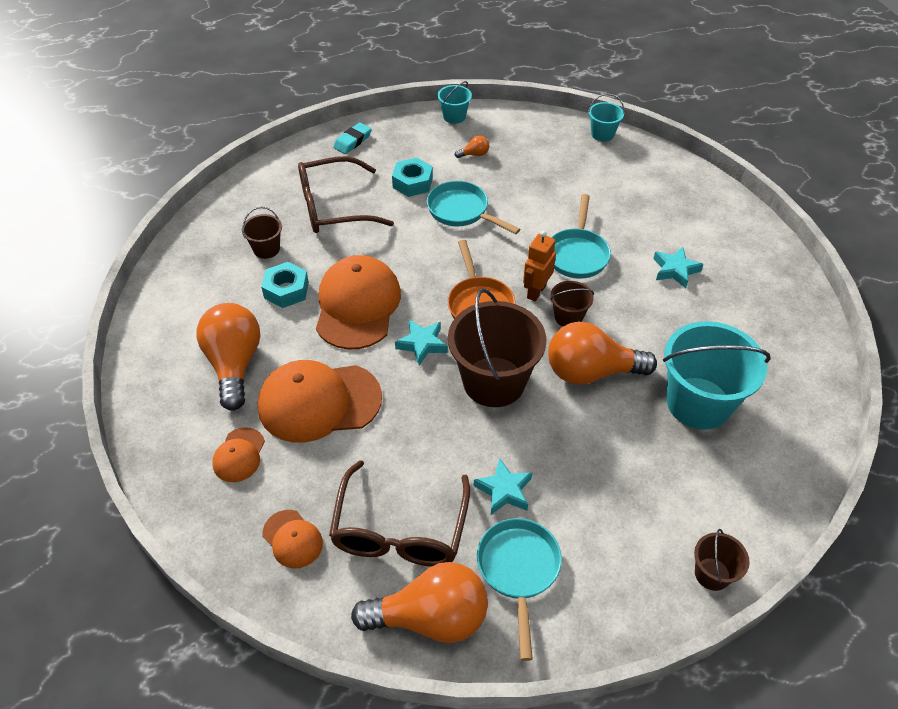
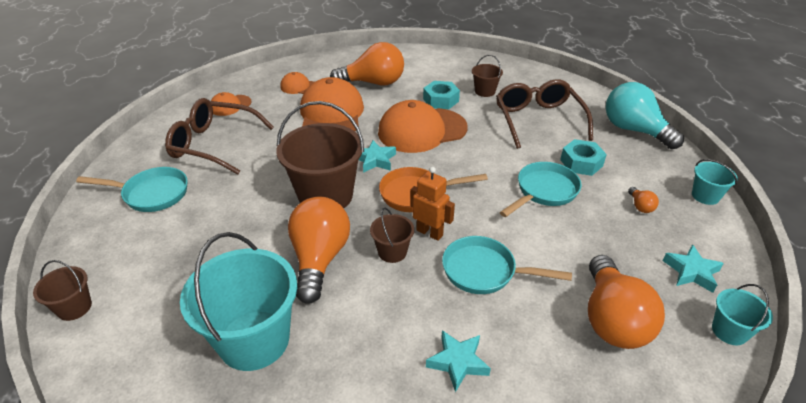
camera: 95 degrees right, 10 degrees down
orange cap [316,255,401,350] -> orange cap turned 150 degrees clockwise [378,100,468,153]
turquoise eraser [333,122,372,154] -> turquoise light bulb [606,82,684,149]
orange light bulb [351,562,488,643] -> orange light bulb moved to [588,255,665,349]
turquoise star [474,458,533,515] -> turquoise star moved to [663,244,724,293]

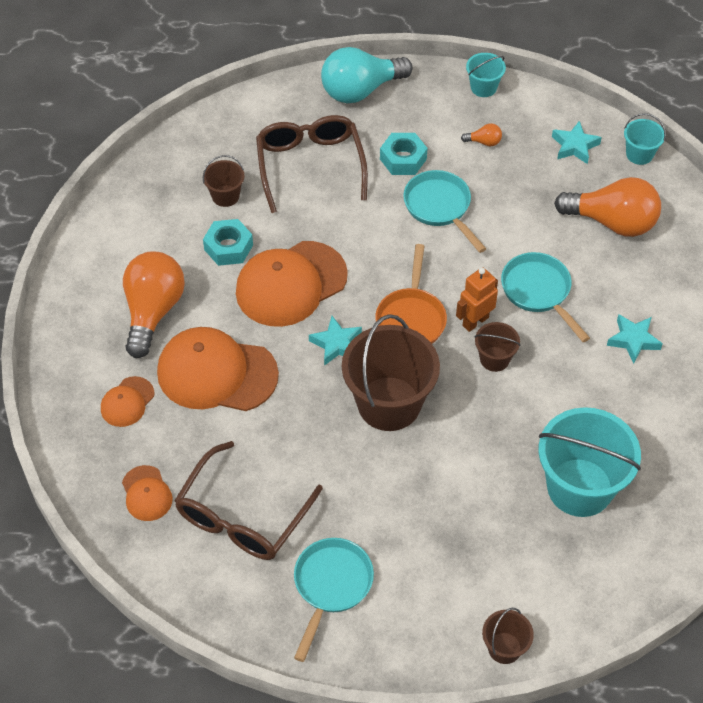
camera: 75 degrees left, 15 degrees up
orange light bulb [288,197,350,304] -> none
orange cap [378,100,468,153] -> orange cap turned 60 degrees clockwise [236,241,348,327]
turquoise pan [442,236,572,294] -> turquoise pan turned 120 degrees clockwise [501,252,590,342]
brown glasses [496,79,593,149] -> brown glasses turned 75 degrees clockwise [256,115,368,213]

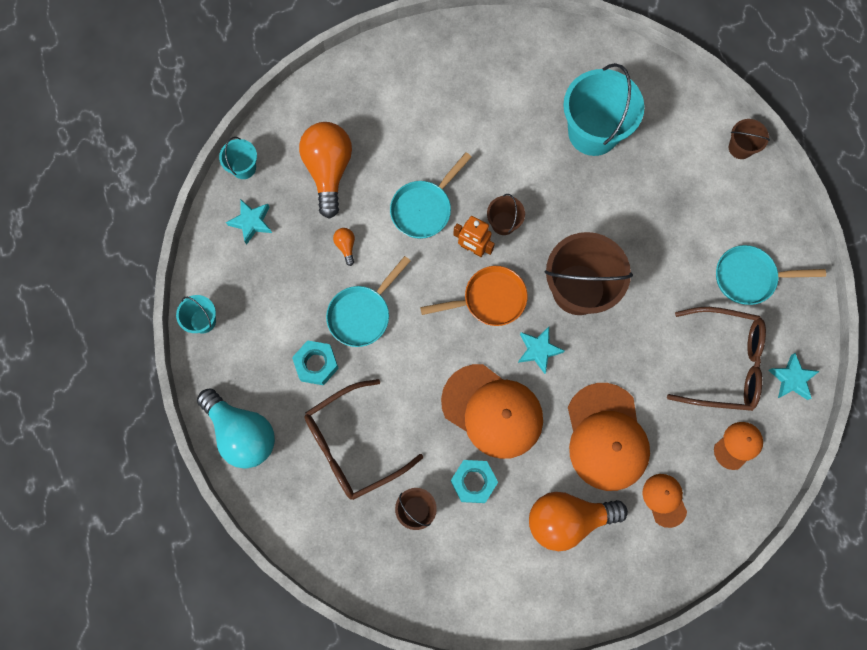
camera: 110 degrees left, 20 degrees up
orange cap [101,376,154,427] -> orange cap turned 120 degrees counterclockwise [643,474,687,528]
orange light bulb [461,123,502,146] -> orange light bulb moved to [333,228,355,266]
turquoise star [607,314,663,364] -> turquoise star moved to [768,353,820,400]

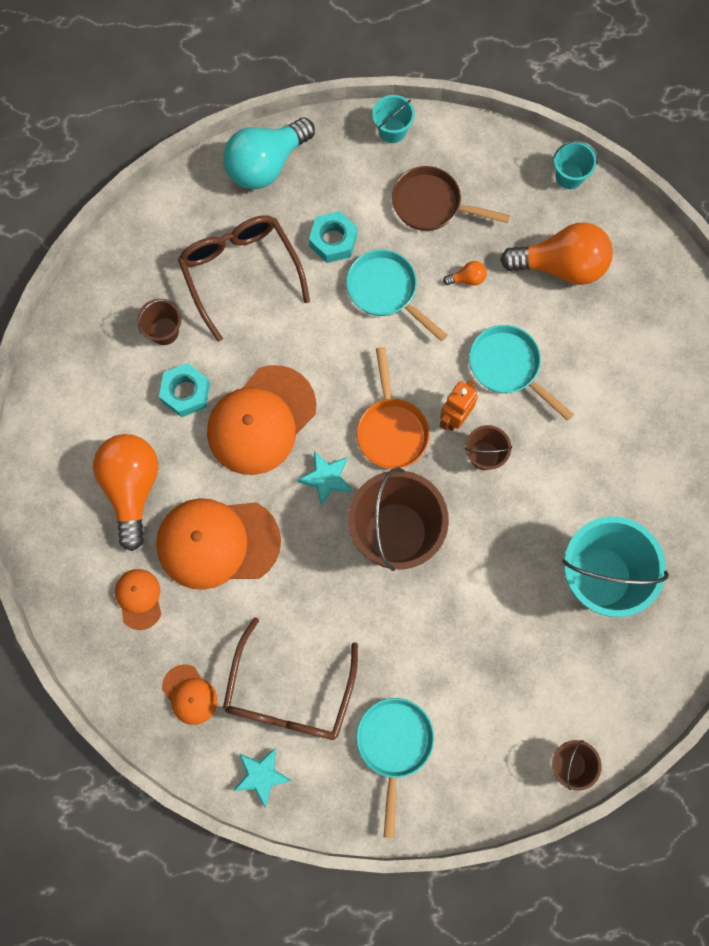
camera: 95 degrees right, 0 degrees up
turquoise star [226,199,272,245] -> none
orange cap [643,474,687,528] -> orange cap turned 90 degrees counterclockwise [115,569,161,630]
none -> brown pan [392,166,510,231]

